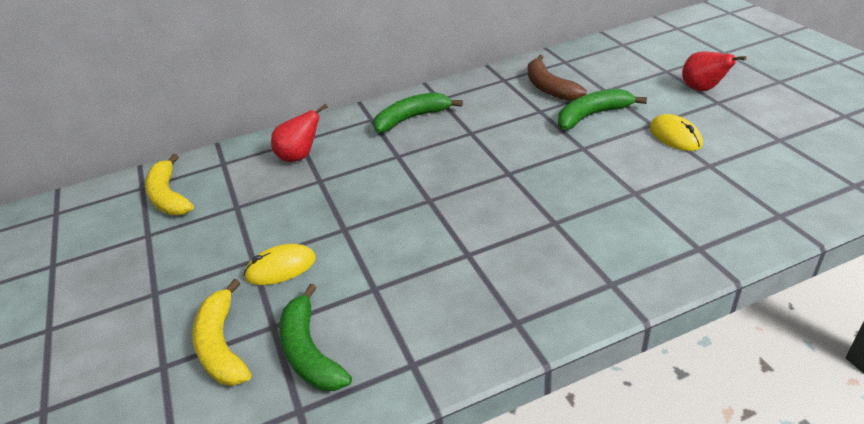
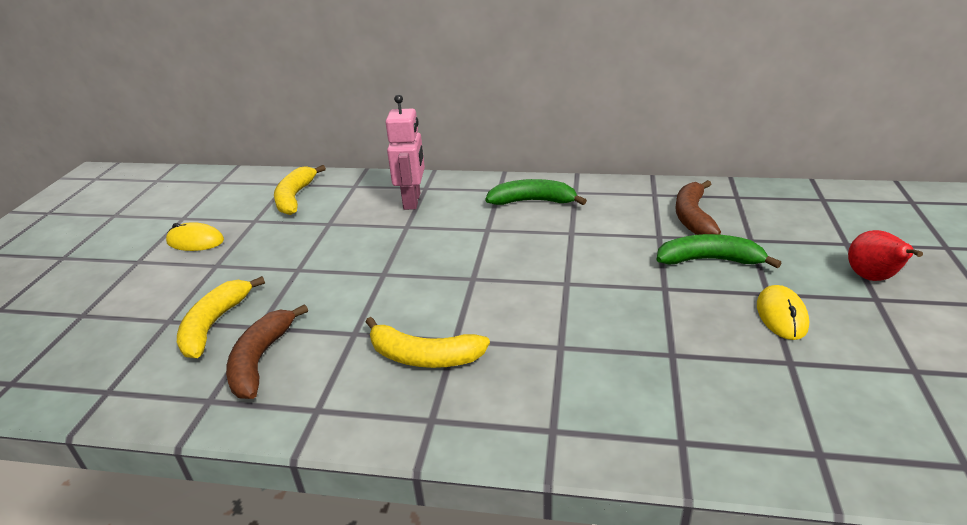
camera: 30 degrees right, 5 degrees down
yellow mouse [244,244,316,285] -> yellow mouse moved to [166,222,224,251]
red pear [271,104,328,162] -> pink robot [386,94,425,210]
green banana [279,284,352,391] -> brown banana [226,304,308,399]
none -> yellow banana [366,317,490,368]

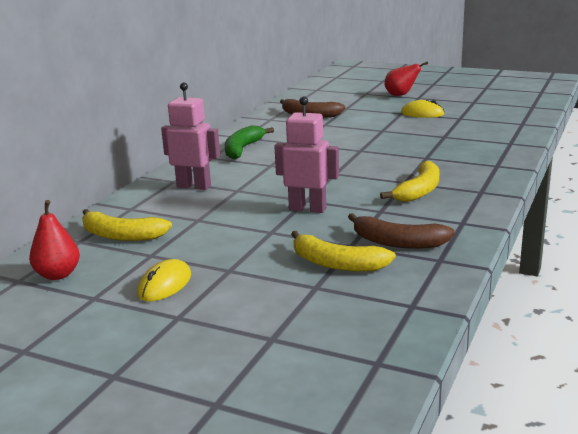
camera: 75 degrees left, 10 degrees down
green banana [656,234,781,269] -> none
none -> red pear [29,200,80,280]
none -> pink robot [274,96,339,213]

